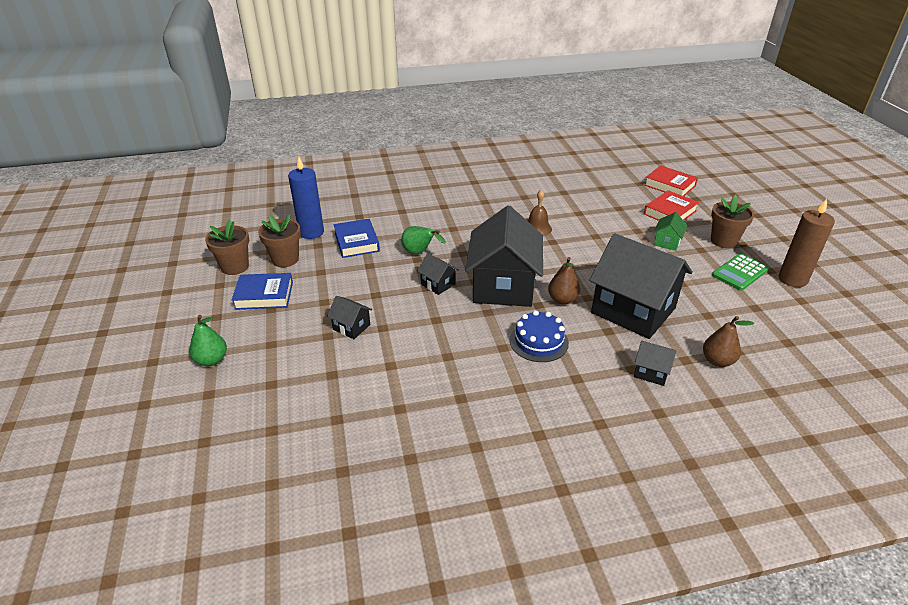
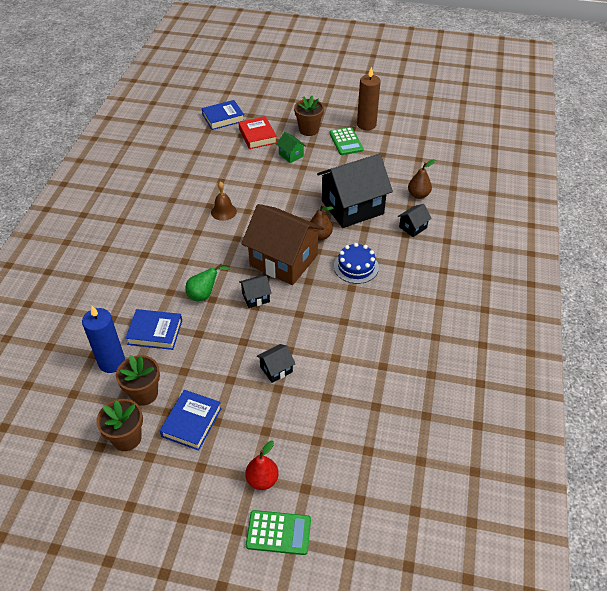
camera: 65 degrees left, 10 degrees up
green pear [189,315,227,366] -> red pear [245,441,279,490]
black house [465,205,543,307] -> brown house [241,204,324,285]
red book [644,165,698,196] -> blue book [202,100,244,130]
none -> green calculator [246,510,311,555]

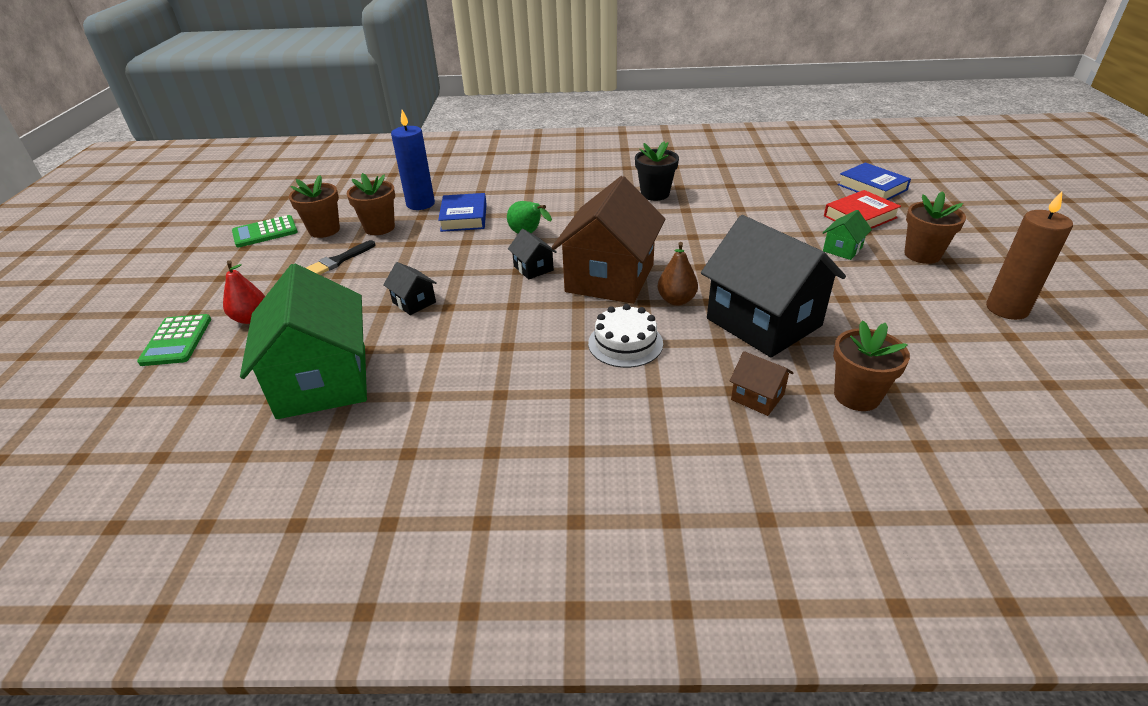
camera: 80 degrees right, 10 degrees down
blue book [160,390,222,451] -> black brush [306,240,375,275]
brown bell [211,181,237,221] -> none
green calculator [329,127,364,155] -> green calculator moved to [232,215,298,247]
blue cake [334,243,379,284] -> white cake [588,304,663,368]
black house [398,204,432,237] -> brown house [729,351,793,416]
brown pear [408,159,435,199] -> brown flower pot [833,320,910,411]
none -> green house [240,264,367,419]
none -> black flower pot [635,142,679,201]

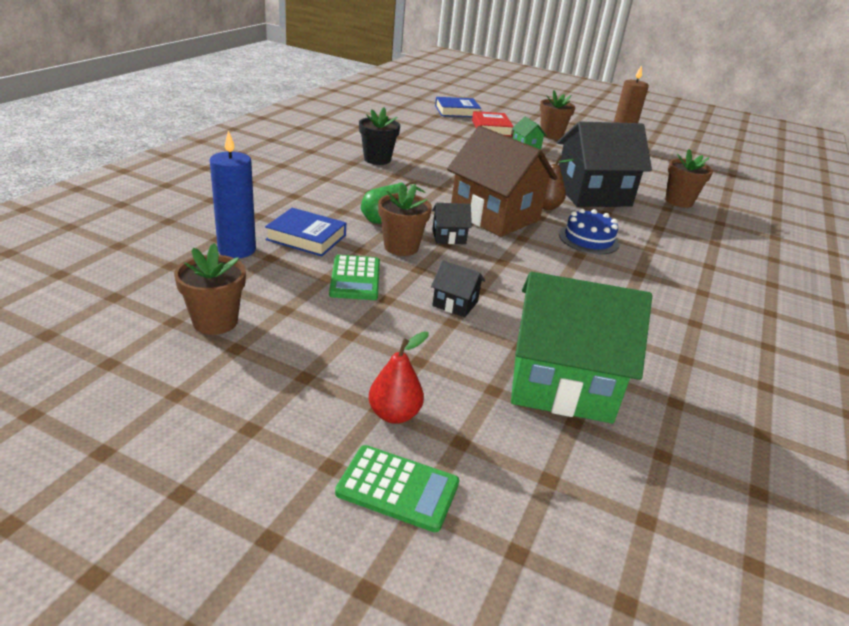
camera: 70 degrees left, 5 degrees down
green calculator [232,215,298,247] -> green calculator moved to [329,255,380,300]
black brush [306,240,375,275] -> none
brown flower pot [347,173,395,235] -> brown flower pot moved to [378,184,432,256]
black house [383,262,437,315] -> black house turned 45 degrees clockwise [431,261,485,317]
white cake [588,304,663,368] -> blue cake [559,209,620,254]
brown house [729,351,793,416] -> none

